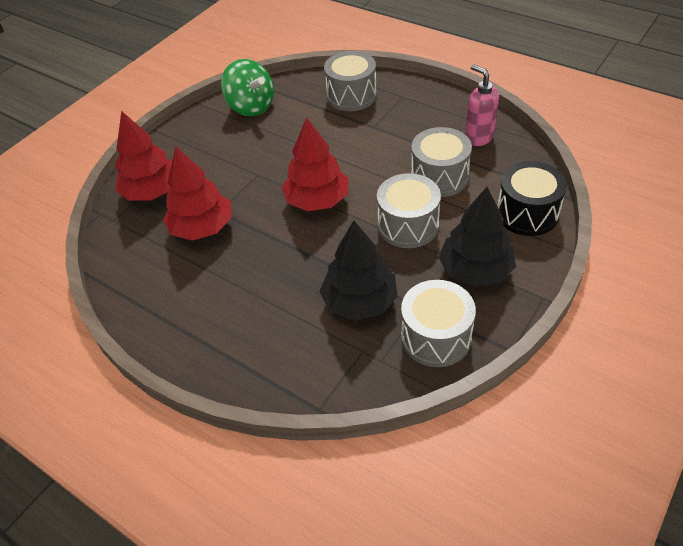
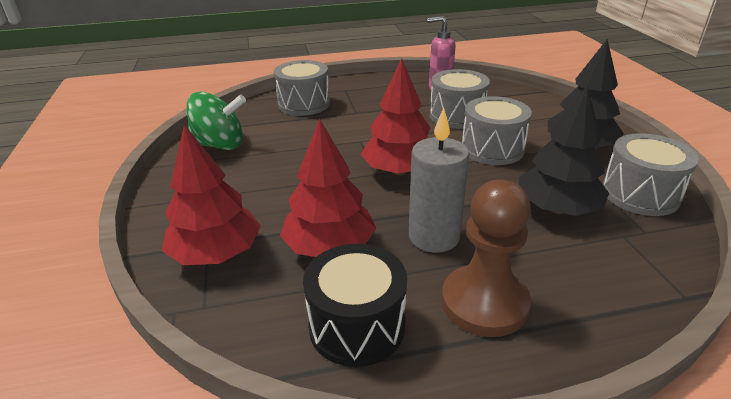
camera: 50 degrees left, 15 degrees down
black drum [497,161,567,236] -> black drum moved to [303,244,407,367]
none -> grey candle [409,108,470,253]
none -> brown pawn [442,180,531,337]

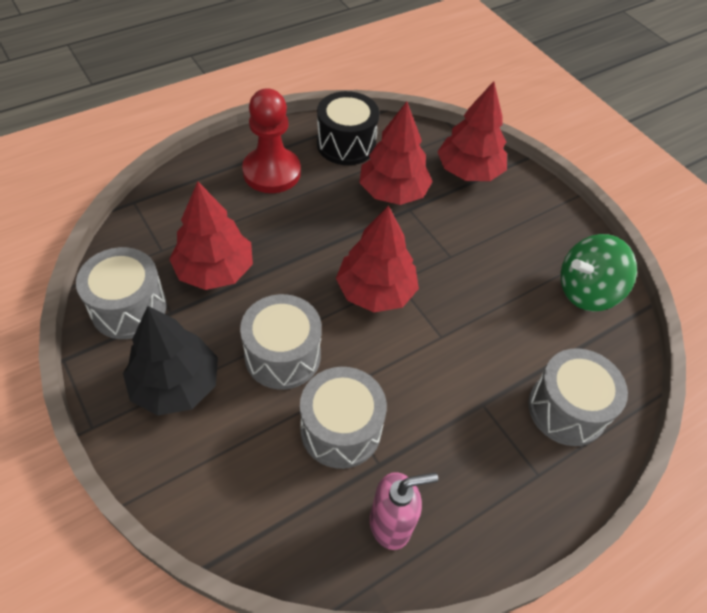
camera: 155 degrees right, 20 degrees up
grey candle [409,108,470,253] -> none
brown pawn [442,180,531,337] -> red pawn [242,88,301,193]
black tree [518,85,609,216] -> red tree [169,181,253,290]

